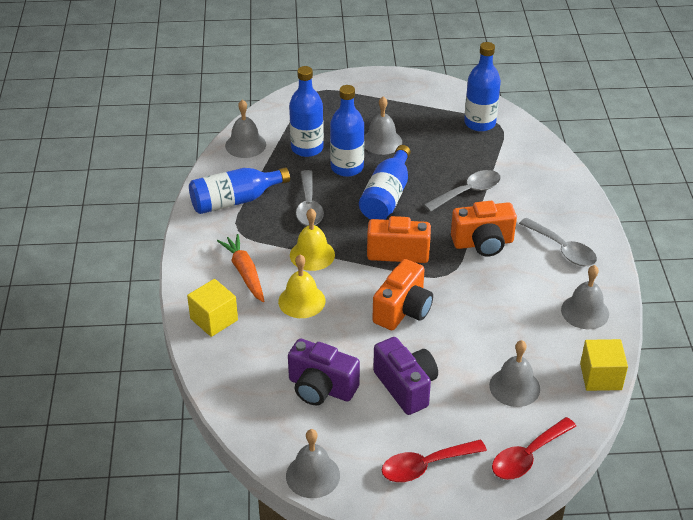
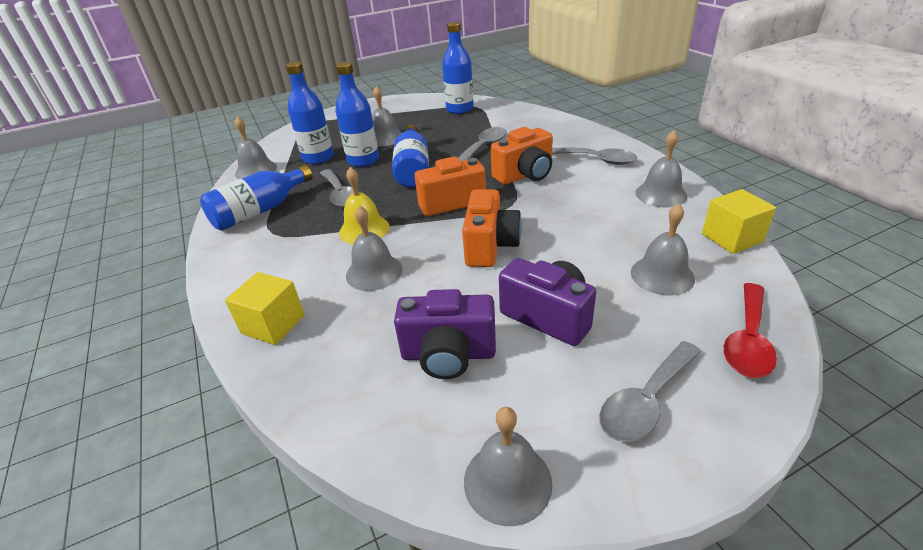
camera: 20 degrees left, 5 degrees down
orange carrot [217,234,264,302] -> none
yellow bell [278,254,325,318] -> grey bell [346,205,403,291]
red spoon [382,439,487,482] -> grey spoon [599,341,701,442]

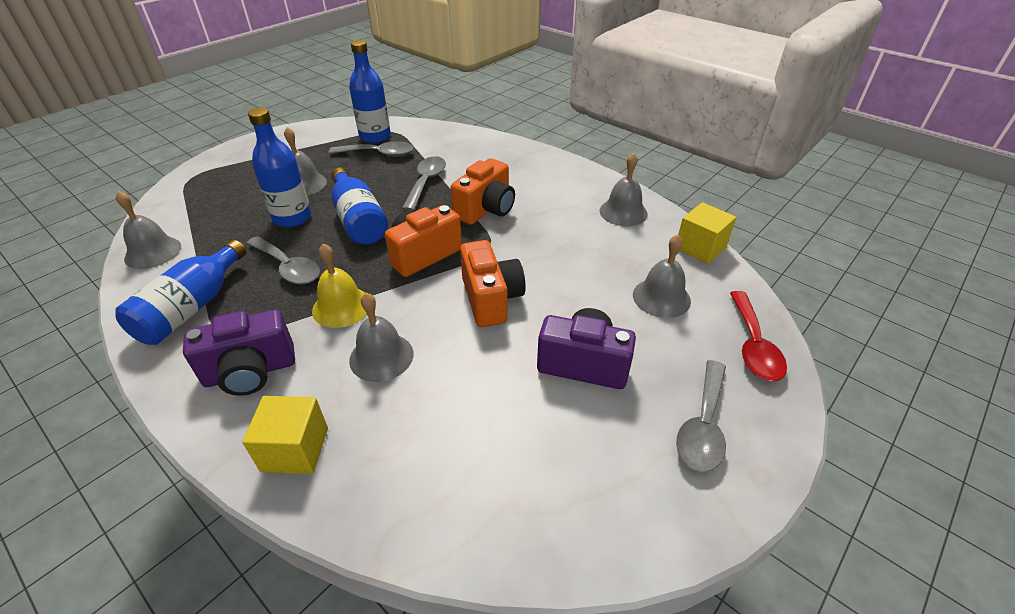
camera: 25 degrees left, 5 degrees up
blue bottle [286,61,334,164] -> none
purple camera [394,289,496,379] -> purple camera moved to [183,309,295,396]
grey bell [464,407,553,526] -> none
grey spoon [552,148,637,165] -> grey spoon moved to [329,141,414,157]

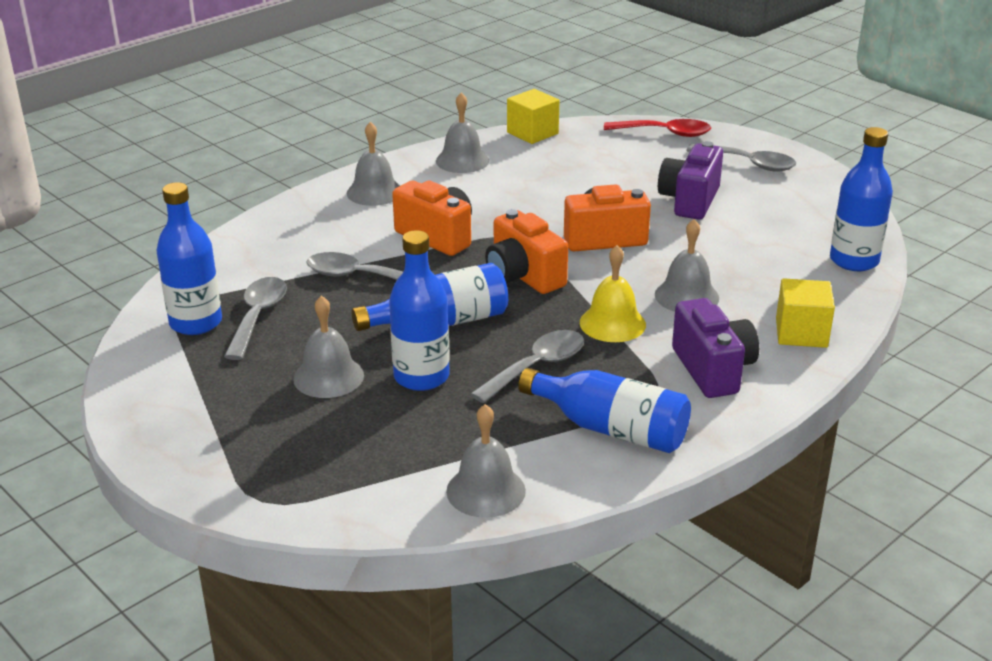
camera: 85 degrees left, 10 degrees down
grey bell [633,234,691,318] -> grey bell moved to [347,122,400,206]
none -> blue bottle [830,127,893,271]

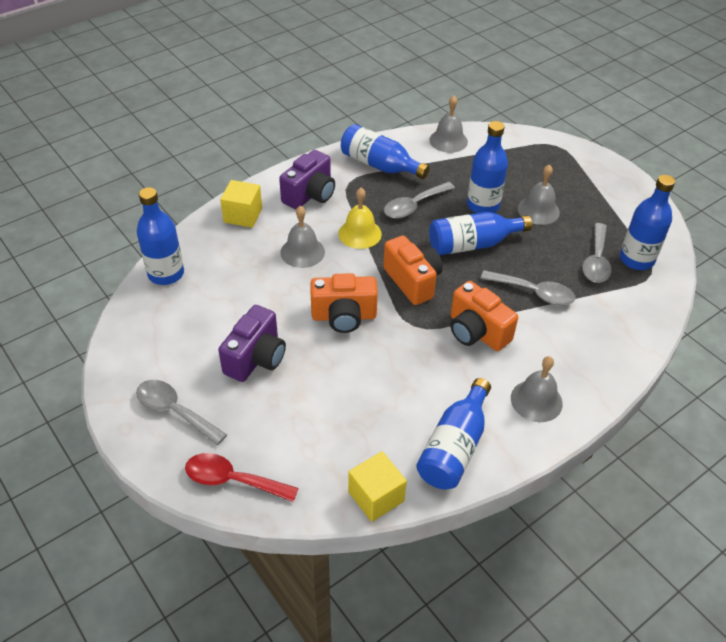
camera: 175 degrees left, 15 degrees up
grey bell [436,92,489,173] -> blue bottle [416,378,491,489]
purple camera [672,298,759,398] -> purple camera turned 135 degrees counterclockwise [279,150,335,209]

